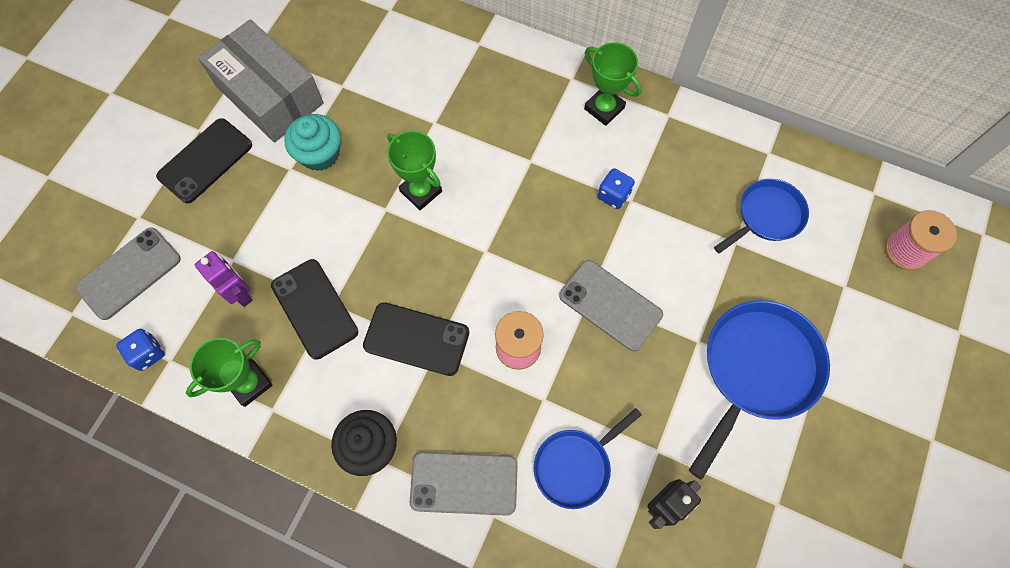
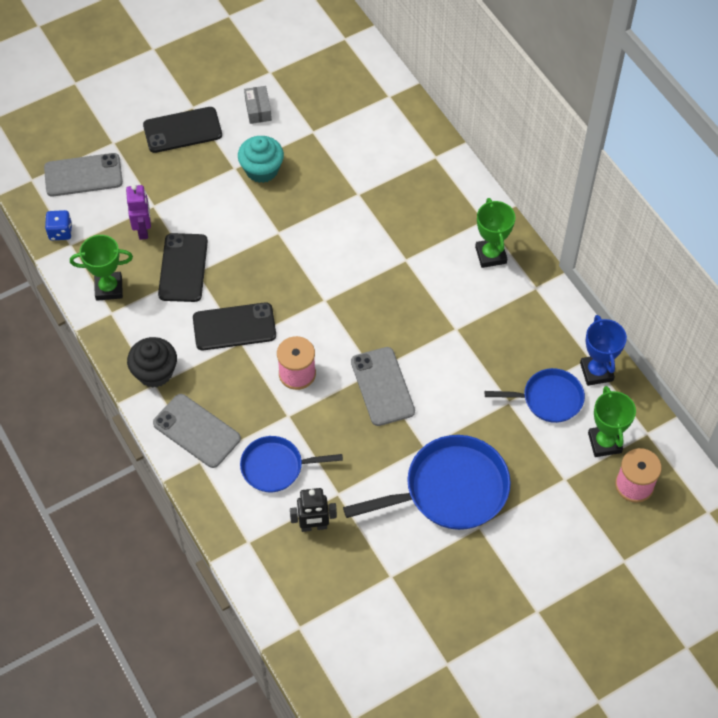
camera: 35 degrees right, 10 degrees down
grey box [198,19,324,143] -> grey box [244,86,272,124], size x0.41
black phone [363,302,469,376] -> black phone turned 60 degrees counterclockwise [193,302,276,350]
green trophy [387,131,442,210] -> green trophy moved to [588,386,636,457]
blue dice [597,168,635,209] -> none
none -> blue trophy [580,315,627,386]

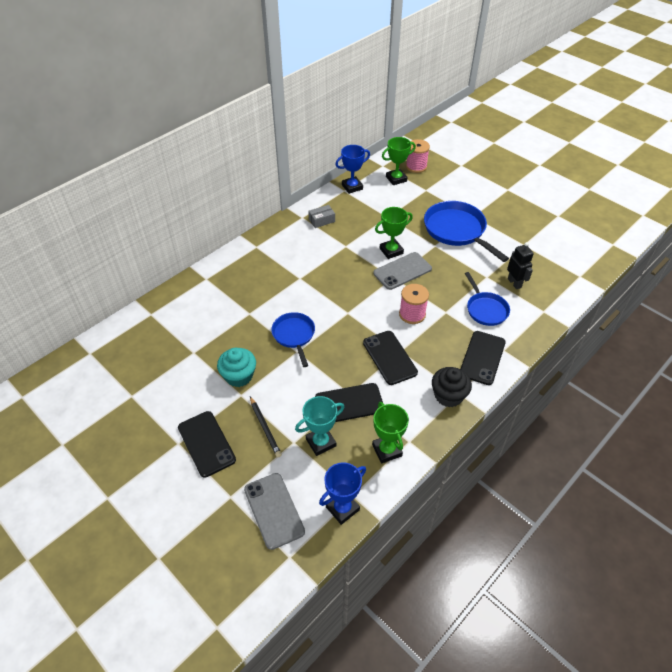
camera: 105 degrees left, 10 degrees down
blue dice [45,210,72,240] -> blue trophy [319,462,366,525]
purple robot [126,185,151,240] -> turquoise trophy [295,396,345,456]
grey phone [153,394,241,468] -> black phone [461,331,506,385]
grey box [244,86,272,124] -> grey box moved to [308,205,335,228]
green trophy [475,198,515,268] -> green trophy moved to [375,207,413,259]
blue pan [485,368,585,423] -> blue pan moved to [271,312,315,367]
none -> black pencil [250,396,282,457]

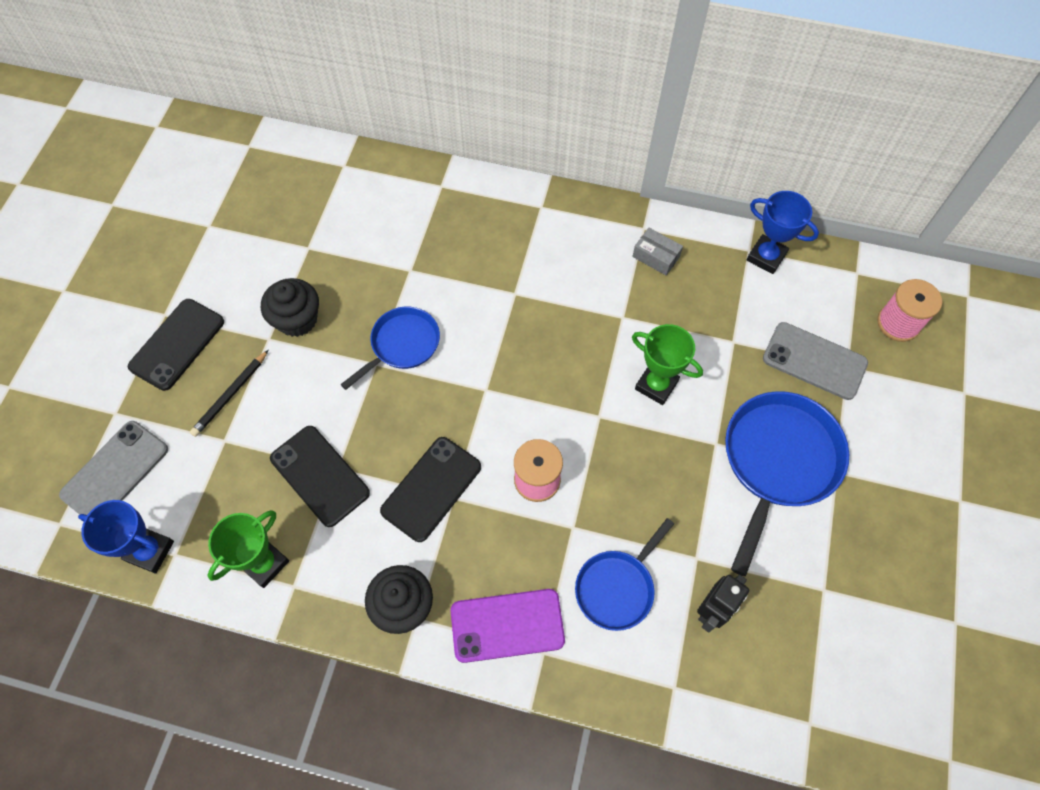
camera: 60 degrees right, 15 degrees up
turquoise cupcake [217,348,256,387] -> black cupcake [261,278,319,337]
turquoise trophy [295,396,345,456] -> none
grey phone [373,252,432,290] -> grey phone moved to [763,322,868,400]
green trophy [382,137,416,185] -> none
black phone [461,331,506,385] -> purple phone [451,589,565,663]

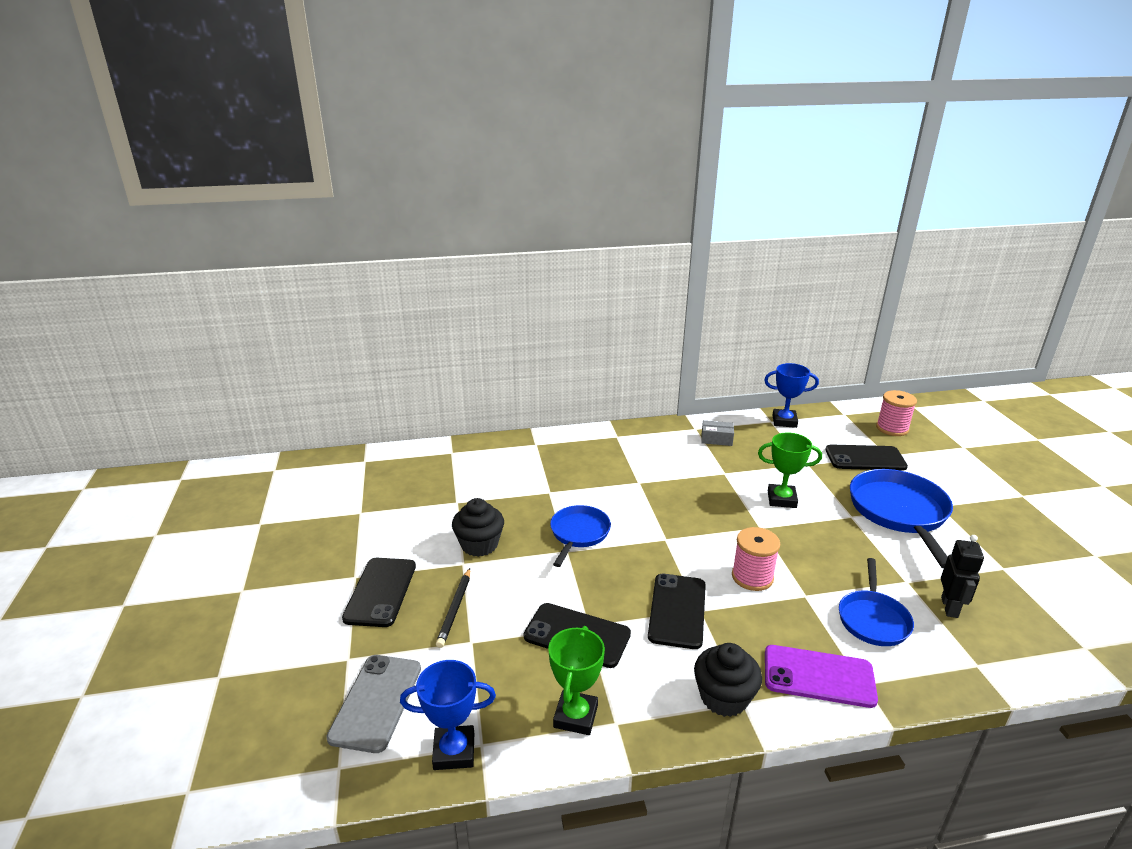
camera: 25 degrees left, 35 degrees down
purple phone [451,589,565,663] -> purple phone turned 45 degrees clockwise [765,645,878,708]
grey phone [763,322,868,400] -> black phone [825,444,908,471]

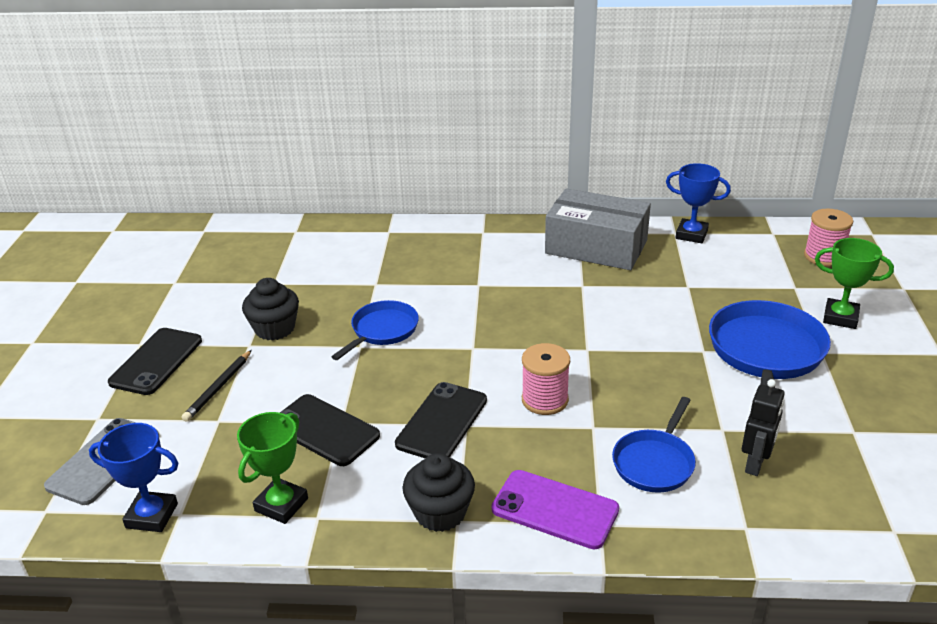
camera: 15 degrees right, 5 degrees up
grey box [701,420,734,446] -> grey box [545,188,651,270], size x2.45
green trophy [758,432,822,508] -> green trophy moved to [815,238,894,329]
black phone [825,444,908,471] -> none

